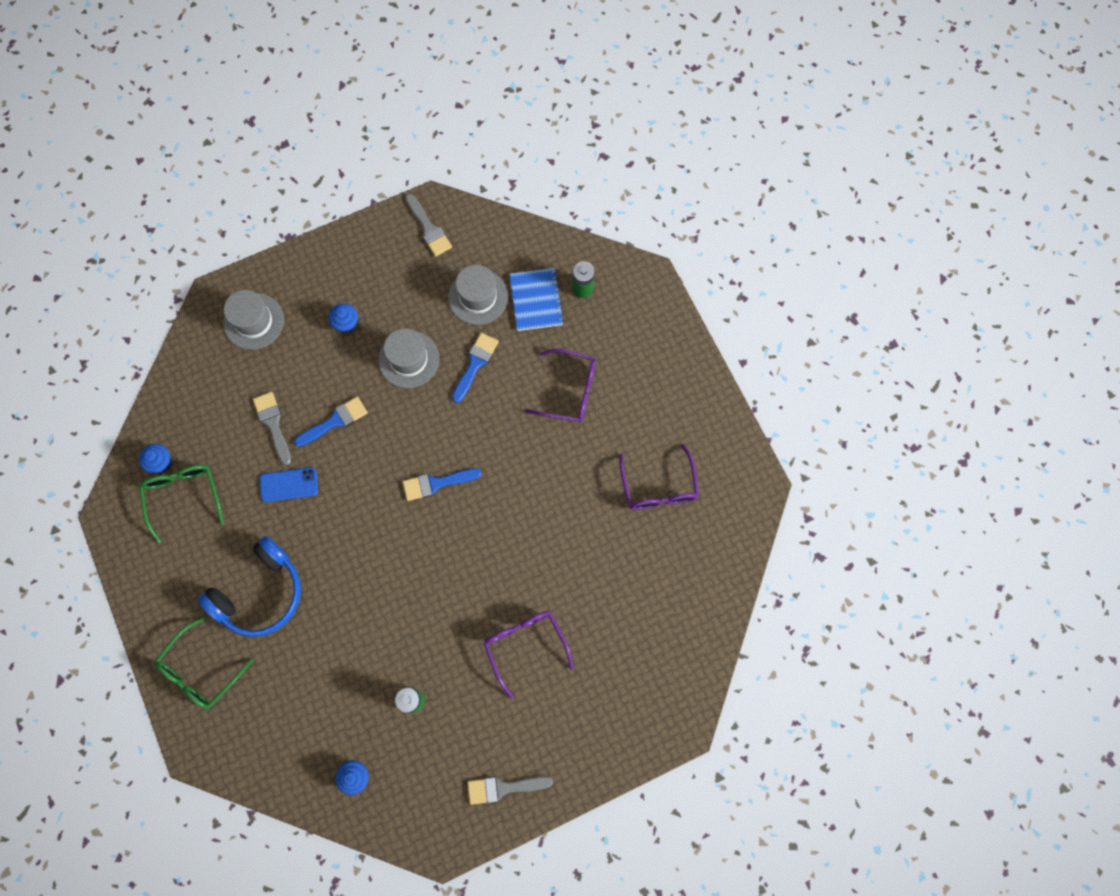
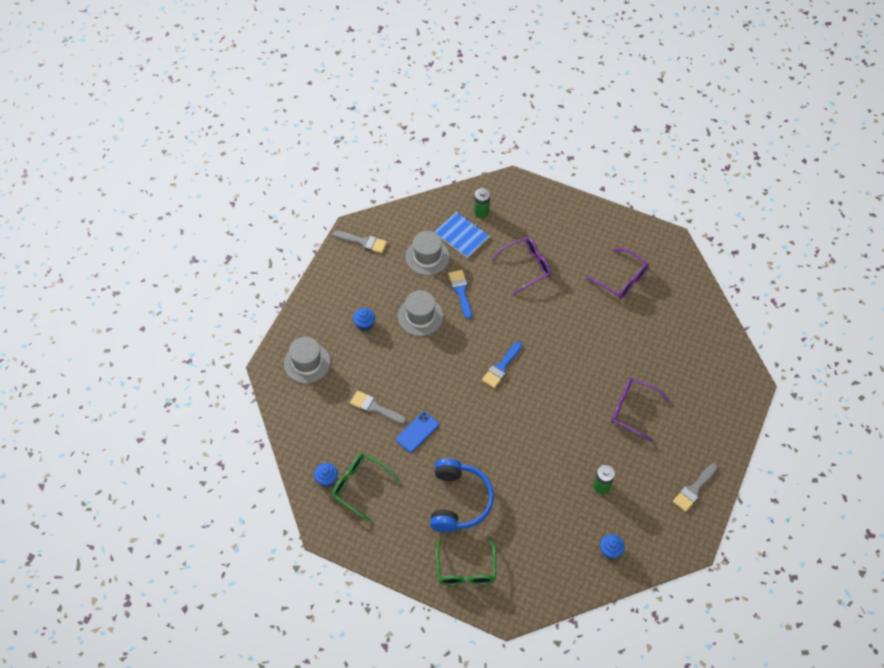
camera: 40 degrees left, 15 degrees down
blue brush [294,396,368,447] -> none

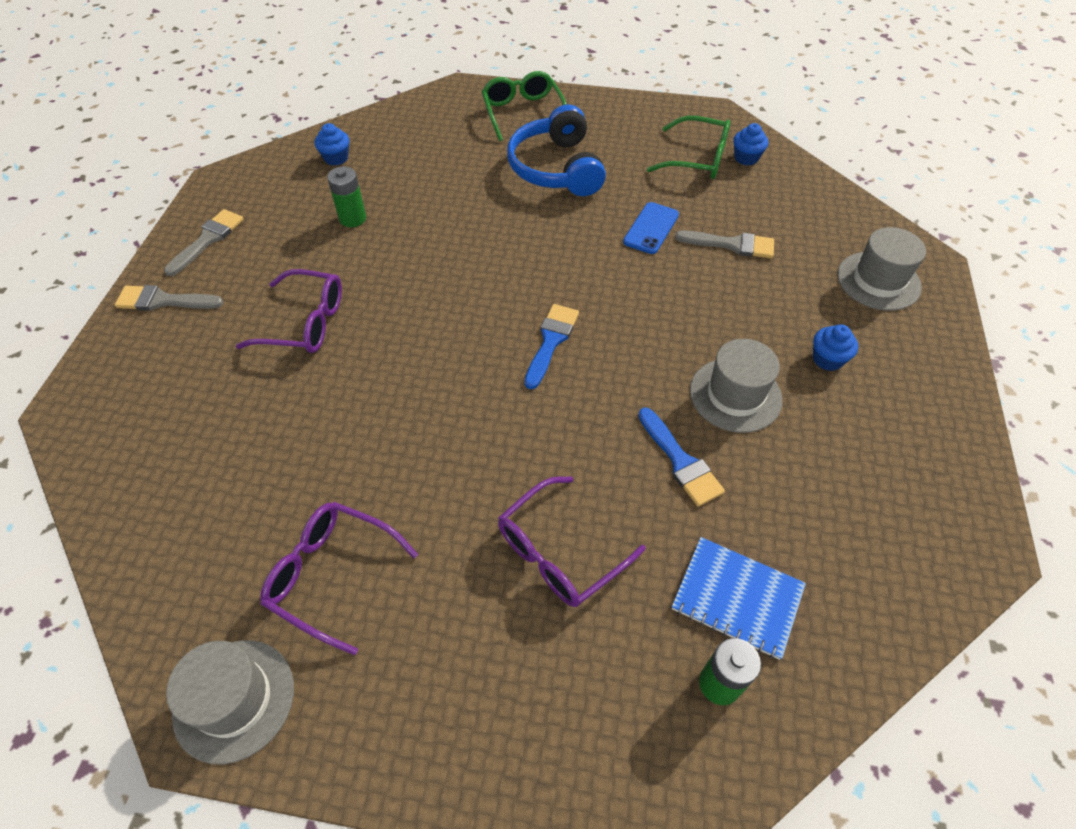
camera: 165 degrees right, 5 degrees down
grey brush [333,231,387,253] -> grey brush moved to [115,285,223,311]
grey hat [405,231,450,275] -> grey hat moved to [166,640,294,764]

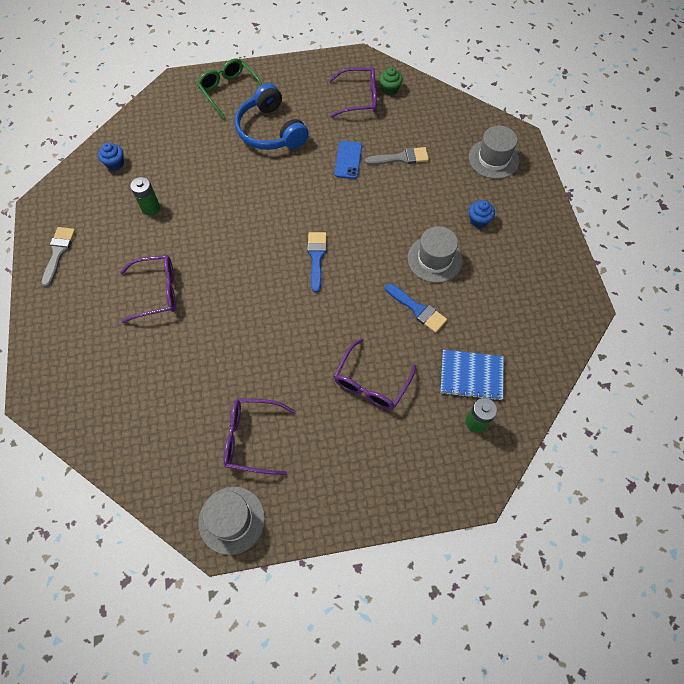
camera: 20 degrees left, 10 degrees up
grey brush [115,285,223,311] -> none
green glasses [647,116,731,179] -> purple glasses [329,67,377,118]
blue cupcake [733,123,768,165] -> green cupcake [379,67,403,95]

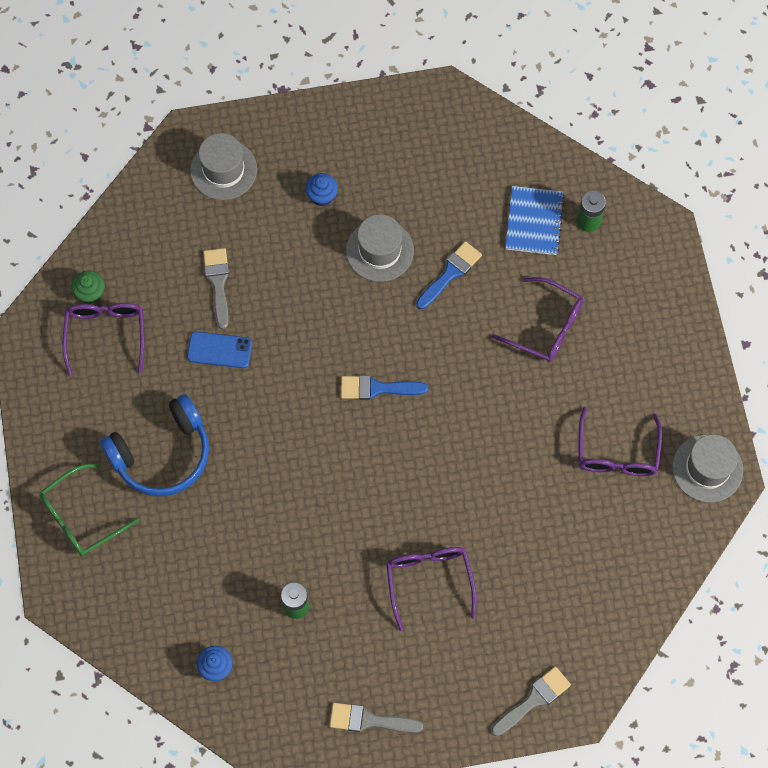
camera: 90 degrees left, 5 degrees up
none -> grey brush [491,666,571,736]

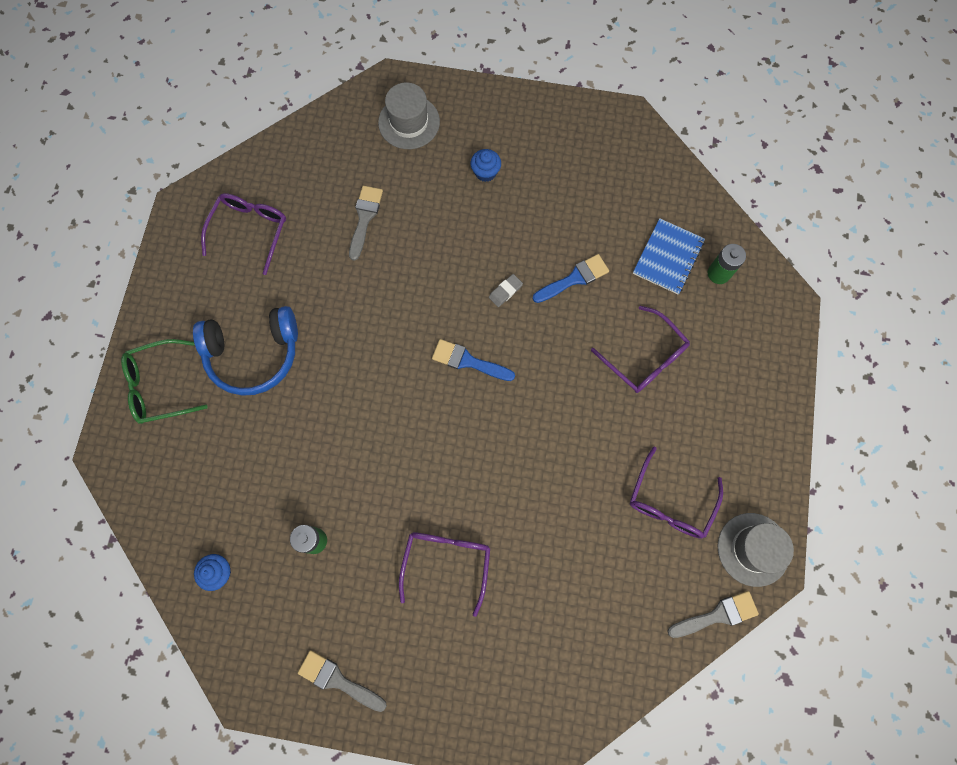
camera: 20 degrees right, 5 degrees up
green cupcake [71,271,105,304] -> none
blue phone [187,331,252,368] -> none
grey hat [346,214,414,282] -> none
grey brush [491,666,571,736] -> grey brush moved to [667,591,759,638]
none -> grey eraser [489,274,523,307]

